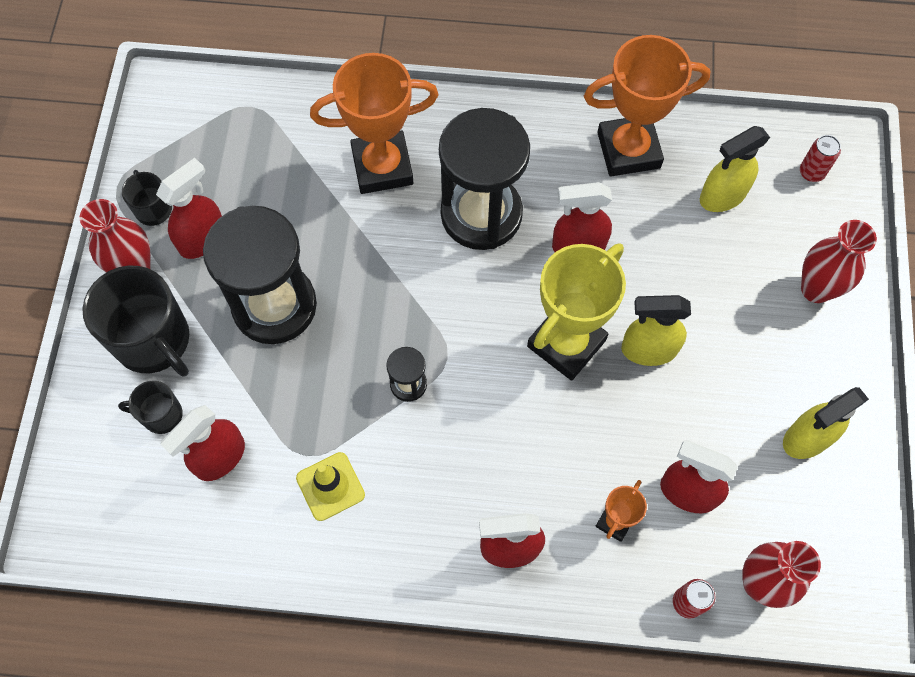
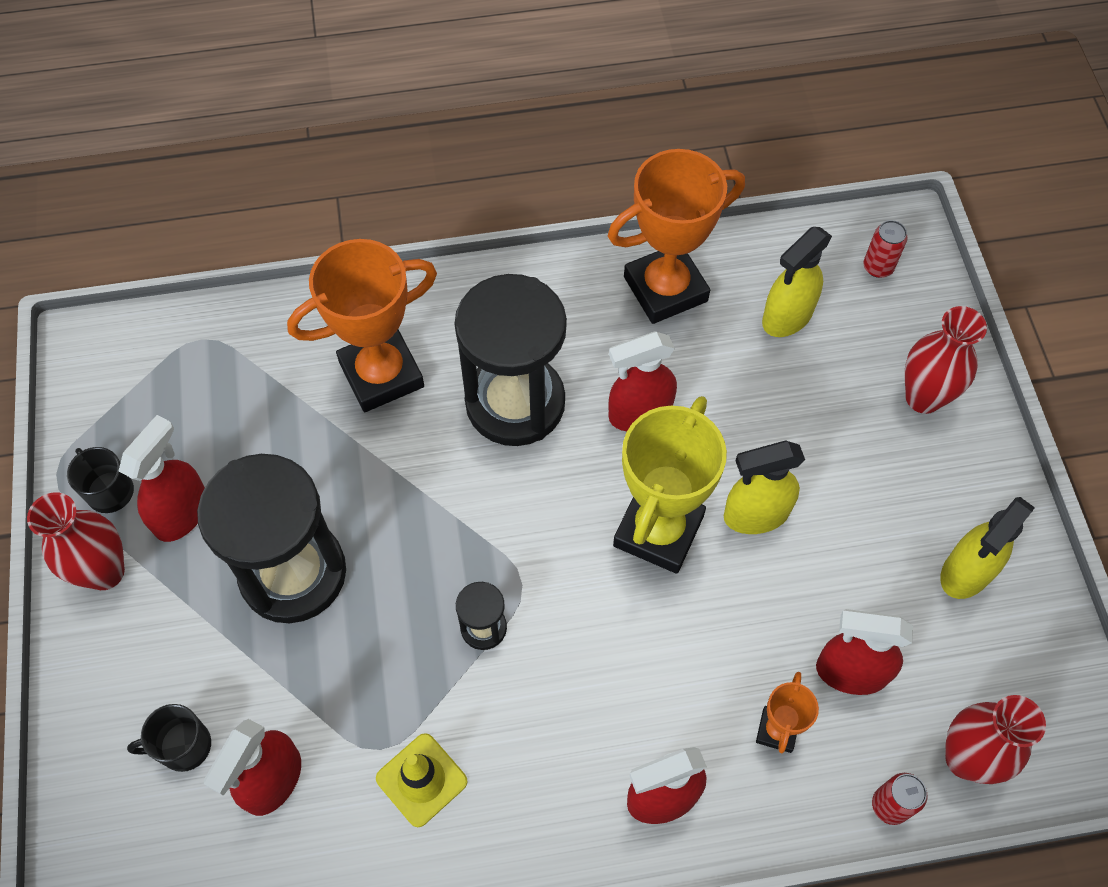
camera: 15 degrees left, 5 degrees down
black mug [82,266,189,377] -> none

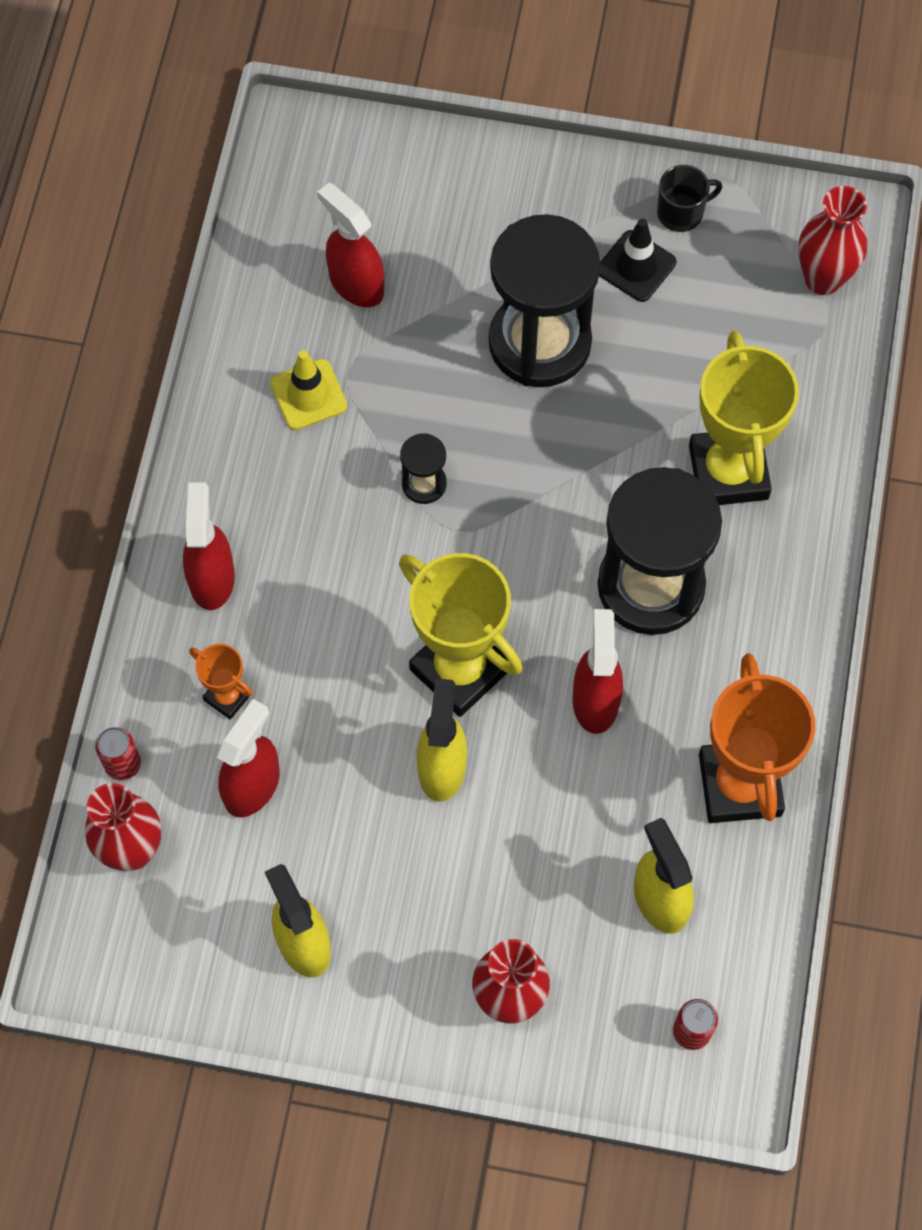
camera: 110 degrees right, 5 degrees up
red vase [27,492,125,590] -> red vase moved to [798,186,867,295]
red spray bottle [119,415,205,542] -> black traffic cone [599,219,676,302]
black mug [127,704,211,772] -> none
orange trophy [287,239,437,412] -> yellow trophy [689,331,799,505]

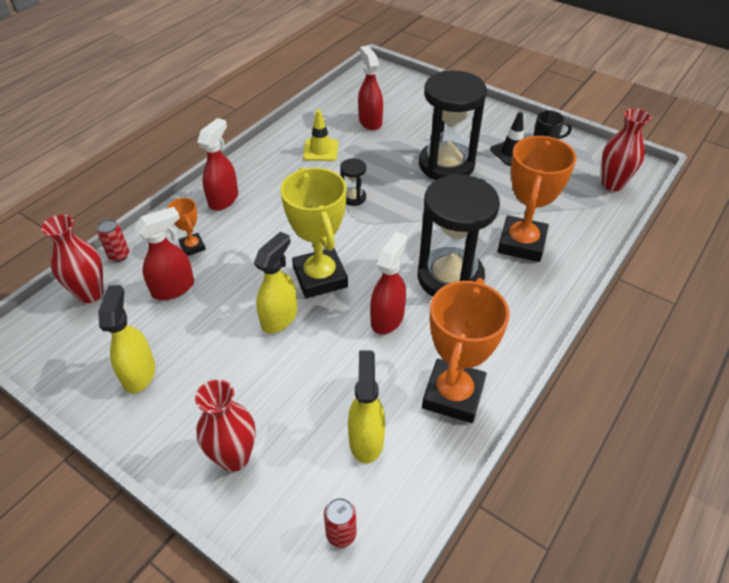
camera: 25 degrees right, 20 degrees down
yellow trophy [689,331,799,505] -> orange trophy [497,136,576,262]

